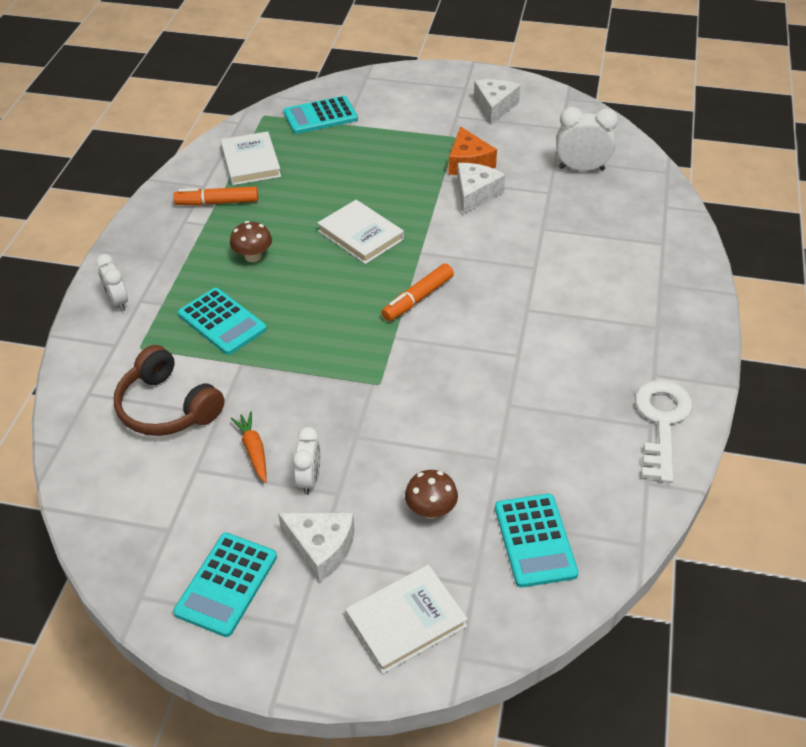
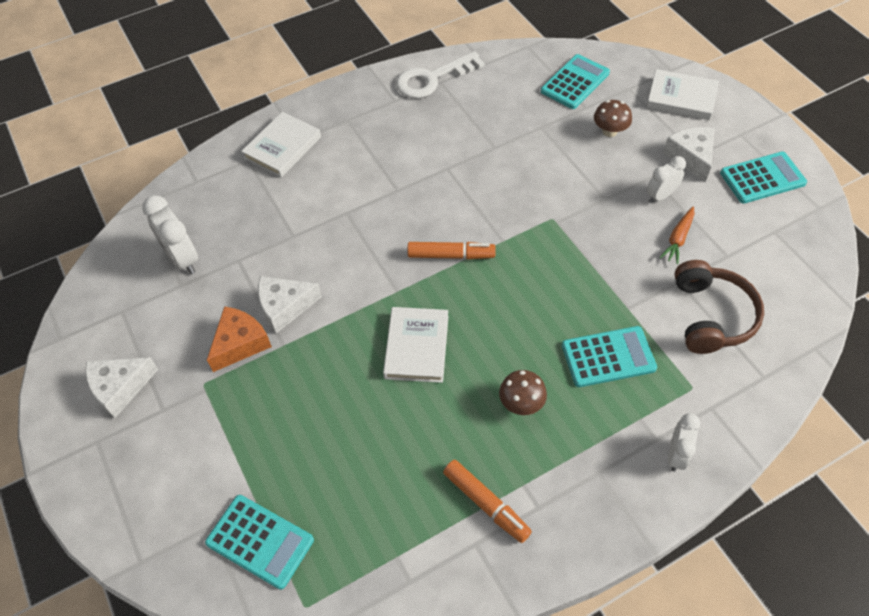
camera: 130 degrees left, 10 degrees up
turquoise calculator [178,288,267,355] -> turquoise calculator turned 75 degrees clockwise [562,326,657,387]
white book [221,131,281,185] -> white book moved to [241,112,321,178]

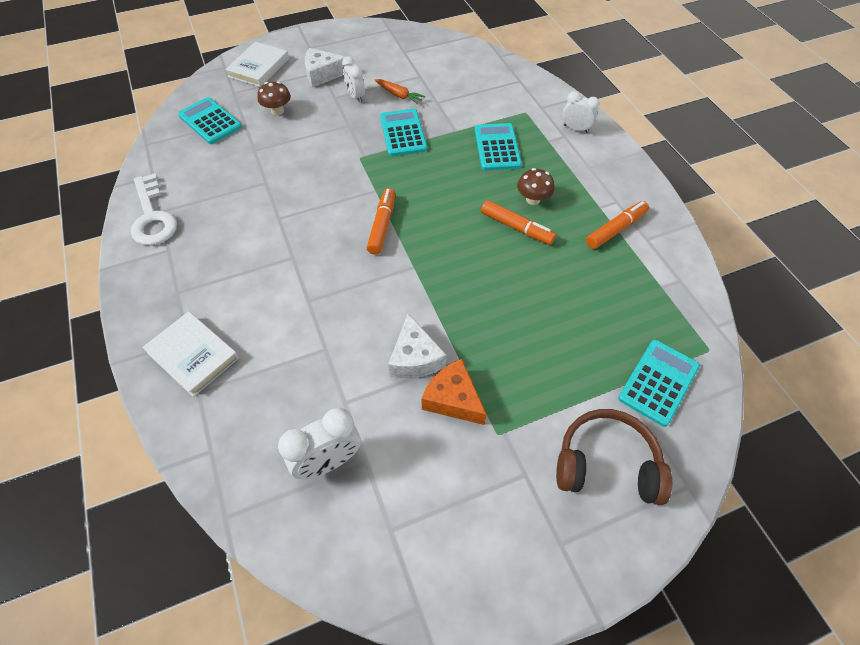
camera: 85 degrees left, 0 degrees up
white cheese [85,357,159,418] -> none
white book [383,307,448,383] -> none
brown headphones [675,260,764,354] -> brown headphones moved to [556,409,672,505]
turquoise calculator [720,152,807,204] -> turquoise calculator moved to [380,109,427,156]
none -> orange marker [481,200,556,245]

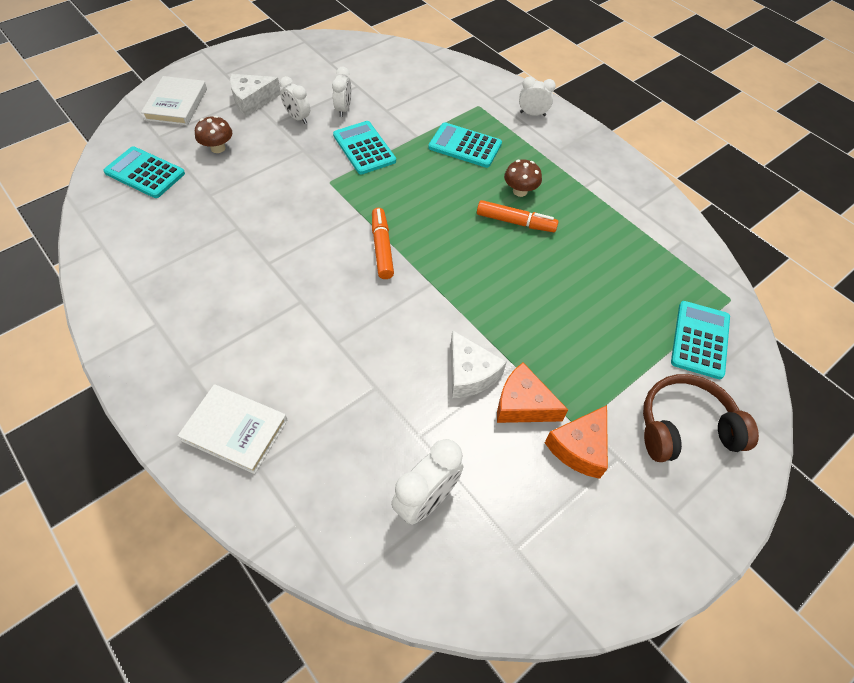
camera: 20 degrees left, 0 degrees up
white key [131,173,177,245] -> none
orange carrot [375,79,425,104] -> white clock [332,67,351,117]
turquoise calculator [475,123,522,171] -> turquoise calculator turned 45 degrees counterclockwise [428,122,502,168]
orange marker [586,201,649,249] -> none
none -> orange cheese [545,405,608,479]

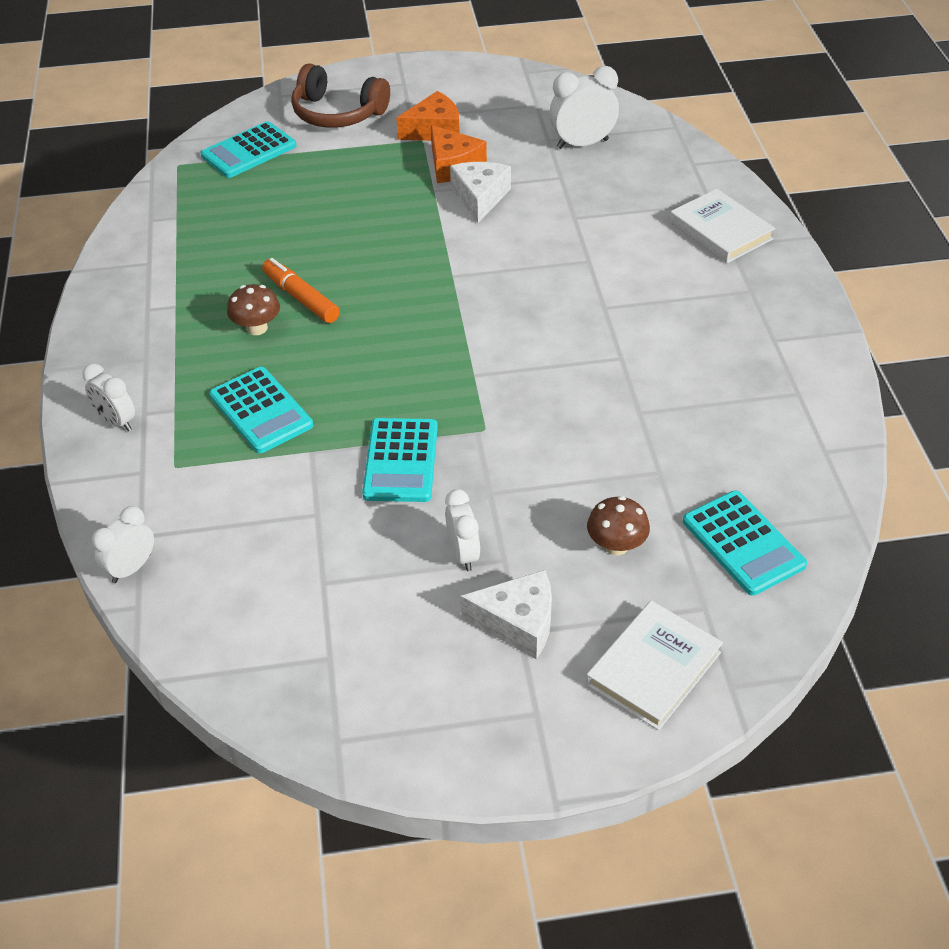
camera: 145 degrees left, 10 degrees down
white clock [332,67,351,117] -> white clock moved to [92,506,154,583]
orange marker [372,208,394,279] -> none

